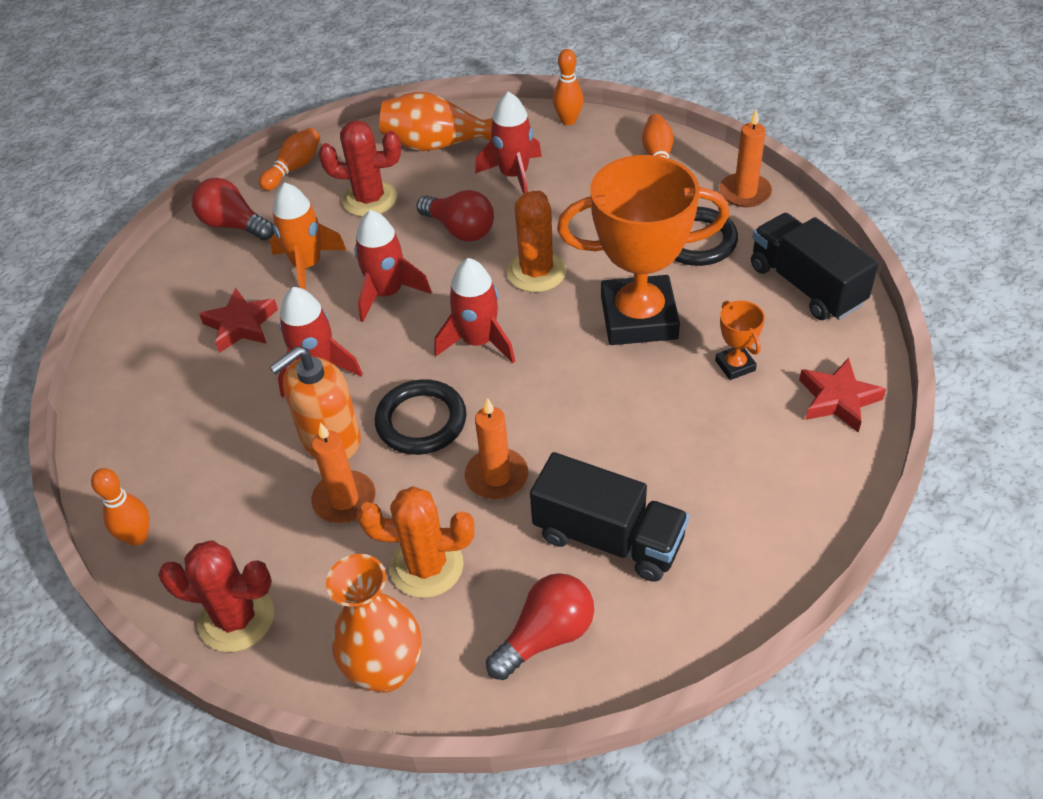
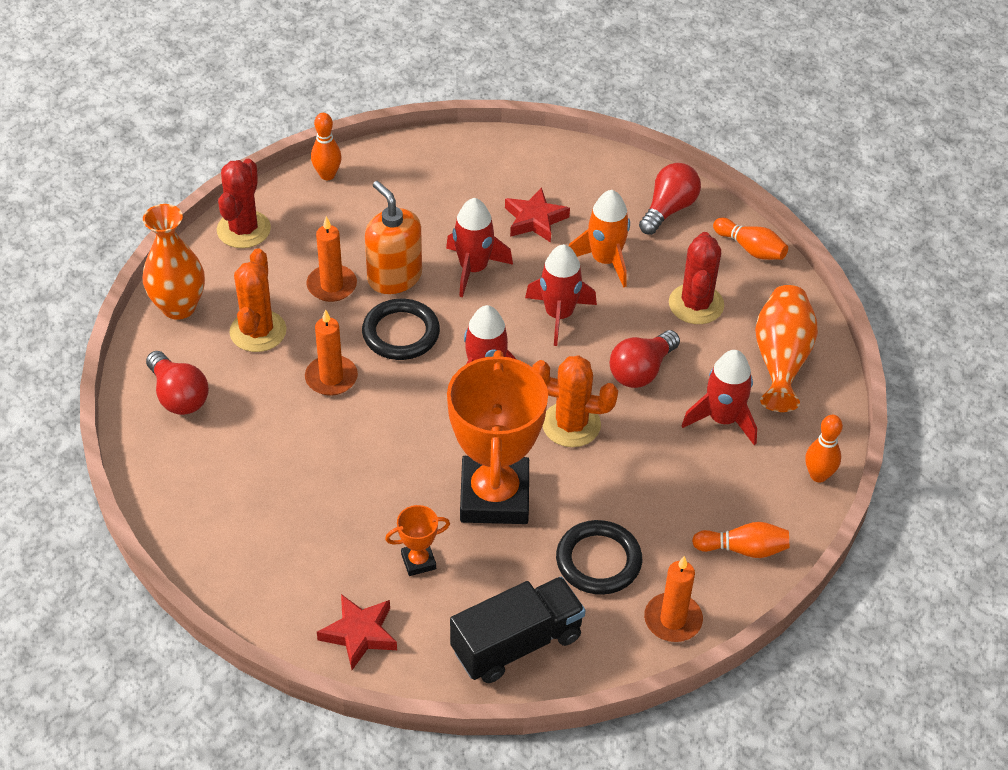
camera: 90 degrees right, 0 degrees up
black truck [530,452,689,582] -> none

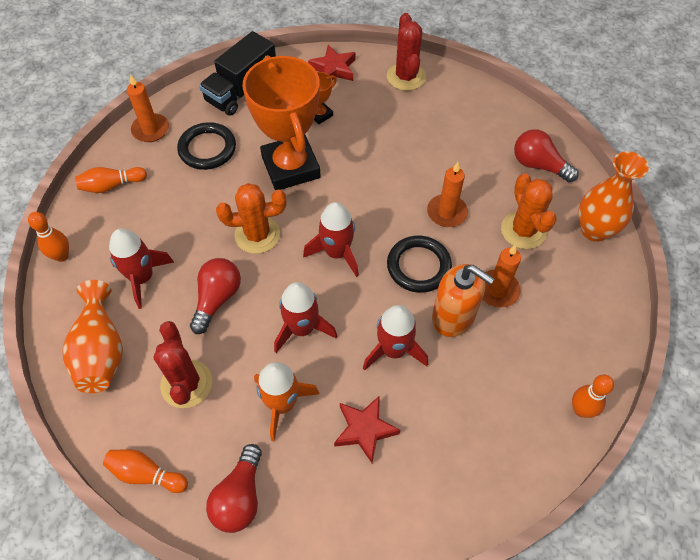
camera: 160 degrees right, 10 degrees up
red cactus [217,159,271,248] -> red cactus moved to [387,13,426,91]

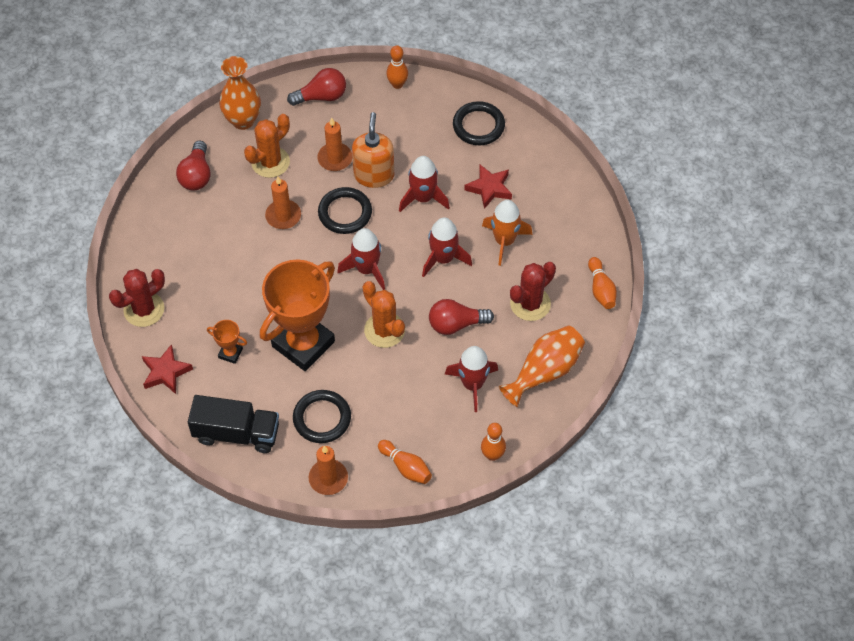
camera: 120 degrees left, 0 degrees up
red light bulb [206,444,262,533] -> red light bulb moved to [287,68,346,106]
none -> black ring [453,101,505,145]

